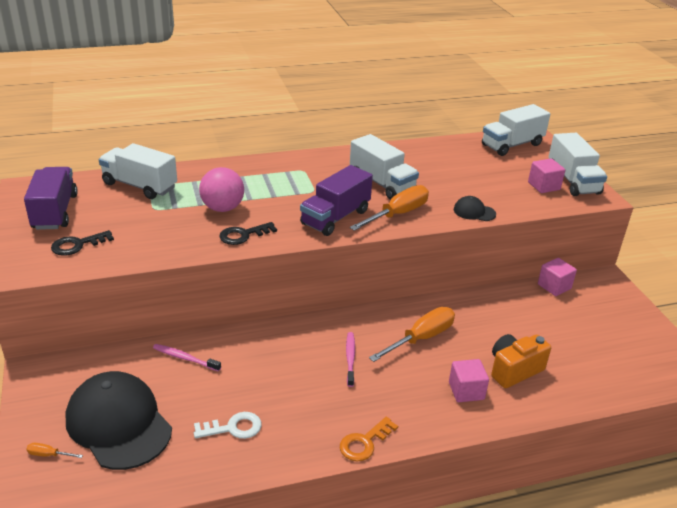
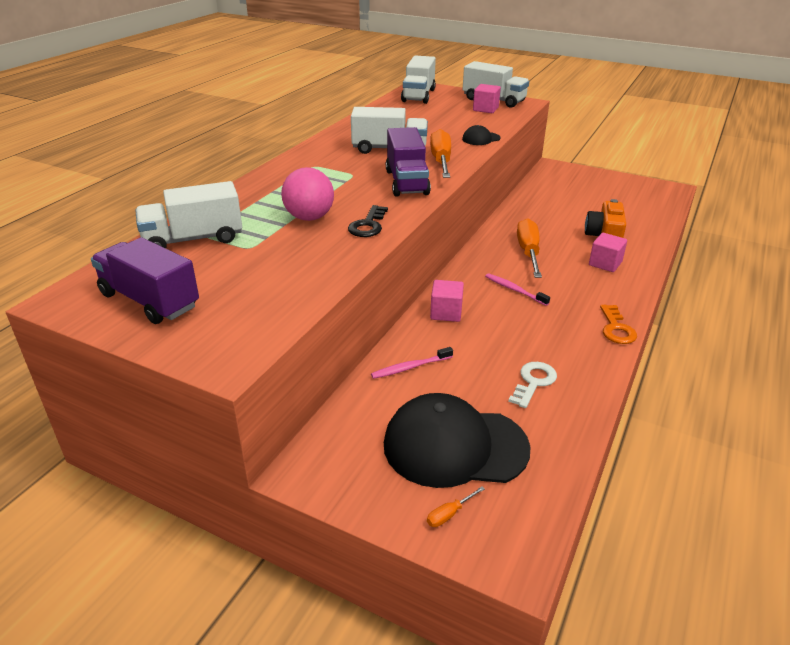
camera: 45 degrees left, 0 degrees up
black key [51,230,114,256] -> none
pink cube [538,258,577,296] -> pink cube moved to [430,280,464,322]

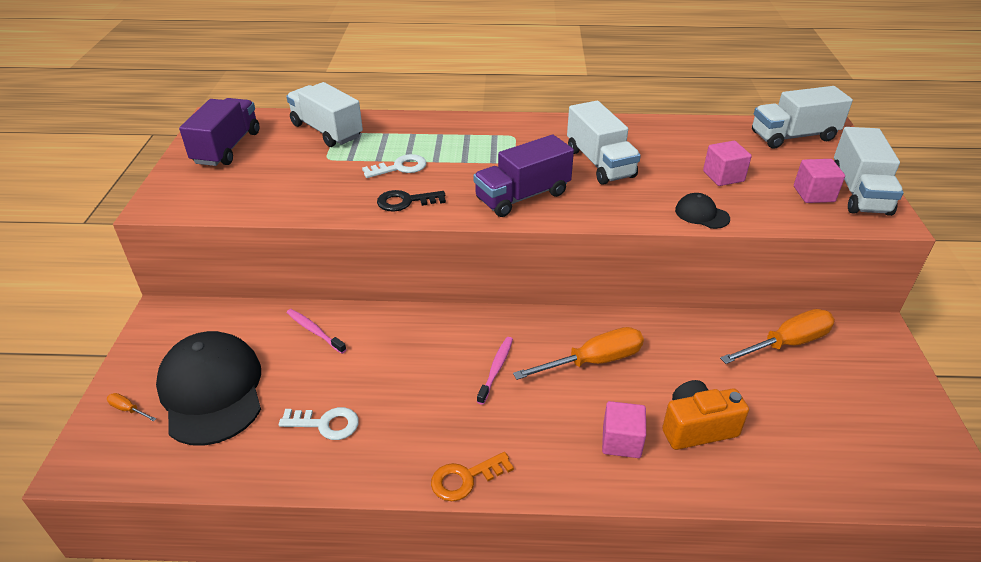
camera: 65 degrees right, 5 degrees up
pink ball [281,167,334,221] -> white key [362,154,427,178]
orange screwdriver [430,129,451,178] -> orange screwdriver moved to [720,309,835,364]
pink cube [430,280,464,322] -> pink cube moved to [703,141,752,186]

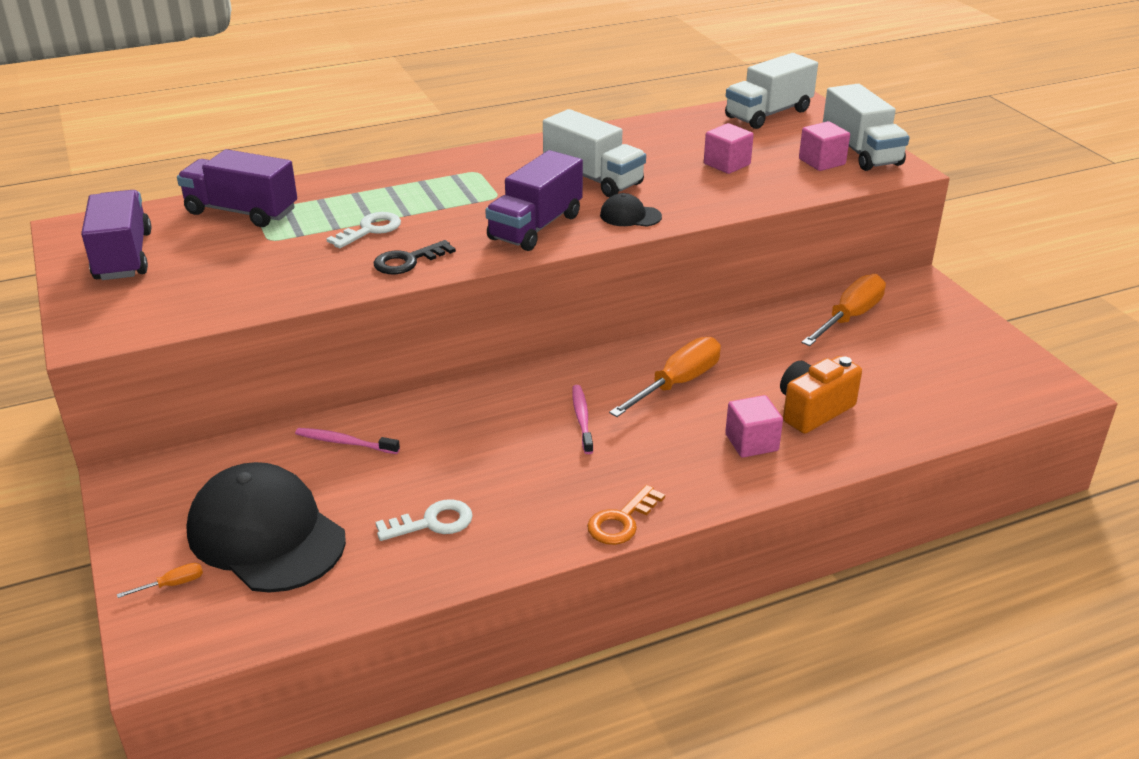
camera: 25 degrees left, 5 degrees down
orange screwdriver [107,393,156,421] -> orange screwdriver turned 150 degrees clockwise [117,563,203,598]
white truck [286,82,363,147] -> purple truck [177,149,297,227]
black cap [675,193,730,229] -> black cap moved to [600,193,662,227]

